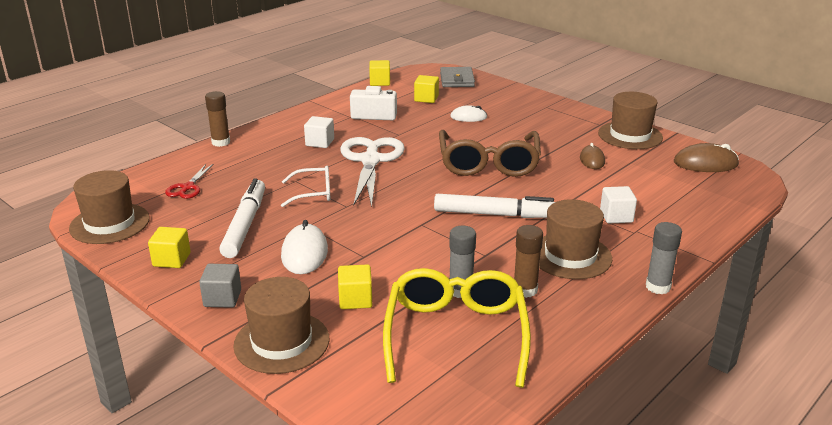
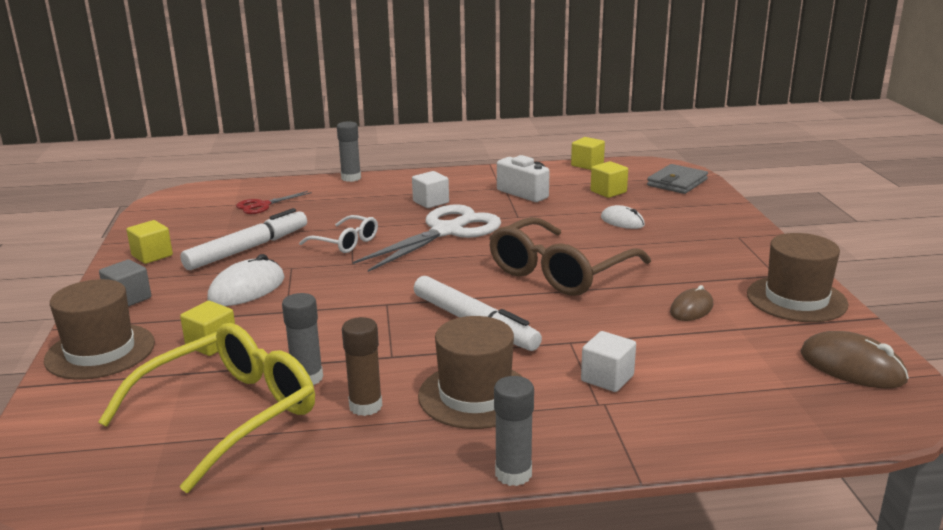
camera: 40 degrees right, 5 degrees down
brown hat [69,170,150,244] -> none
brown glue stick [205,91,230,147] -> grey glue stick [337,121,361,182]

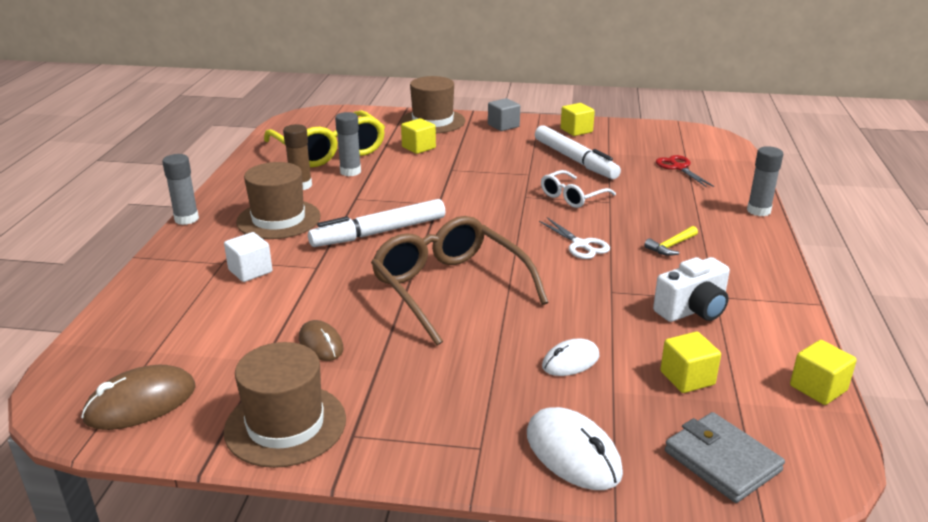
camera: 105 degrees right, 5 degrees up
white mouse [207,254,285,306] -> white mouse moved to [527,407,623,490]
white scissors [353,204,501,272] -> white scissors [539,217,610,259], size x0.49
white cube [412,171,449,208] -> yellow hammer [644,226,698,256]

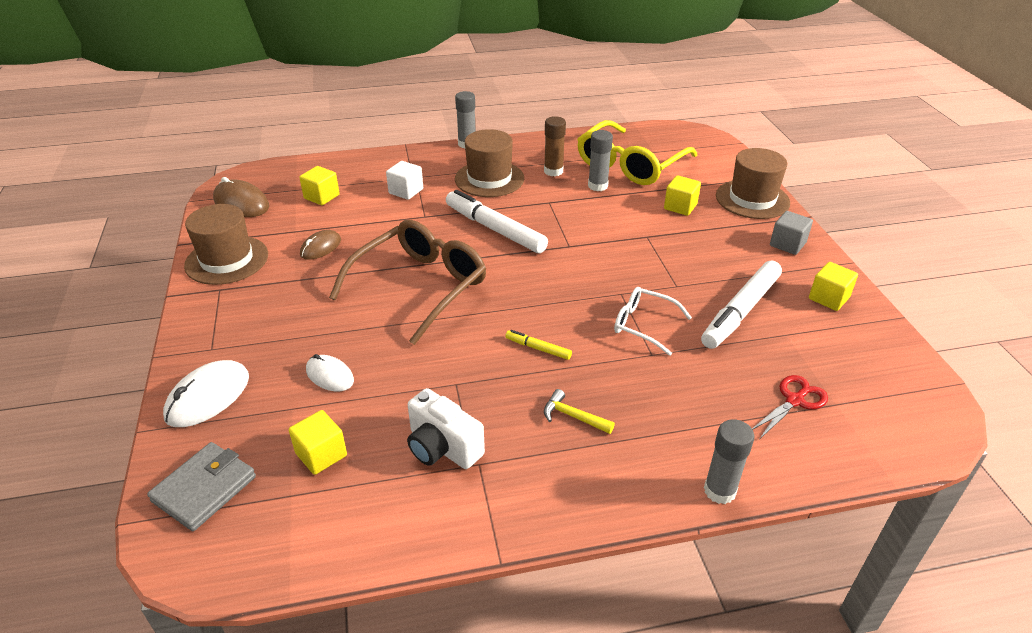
camera: 70 degrees right, 10 degrees up
white scissors [539,217,610,259] -> yellow marker [505,330,572,360]
yellow cube [790,340,857,405] -> yellow cube moved to [299,166,340,205]

